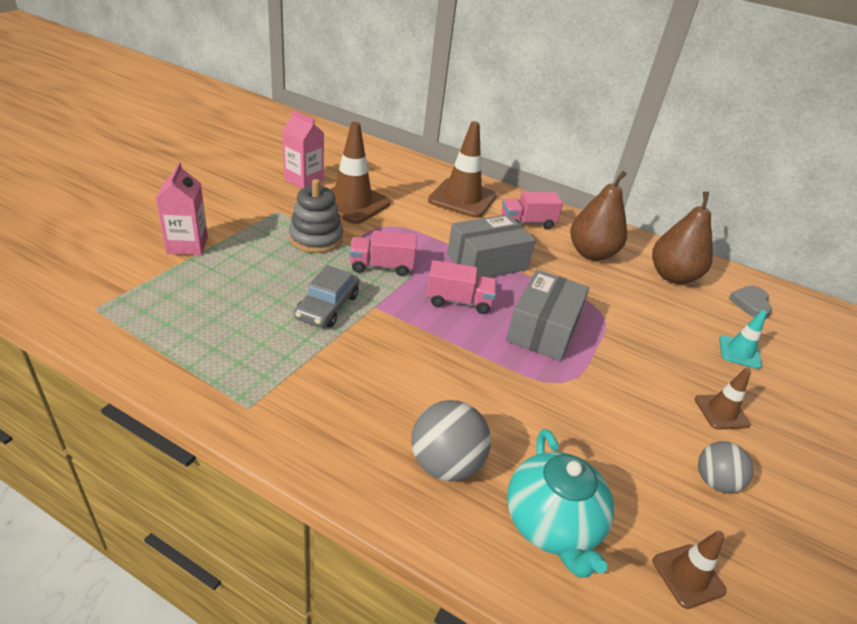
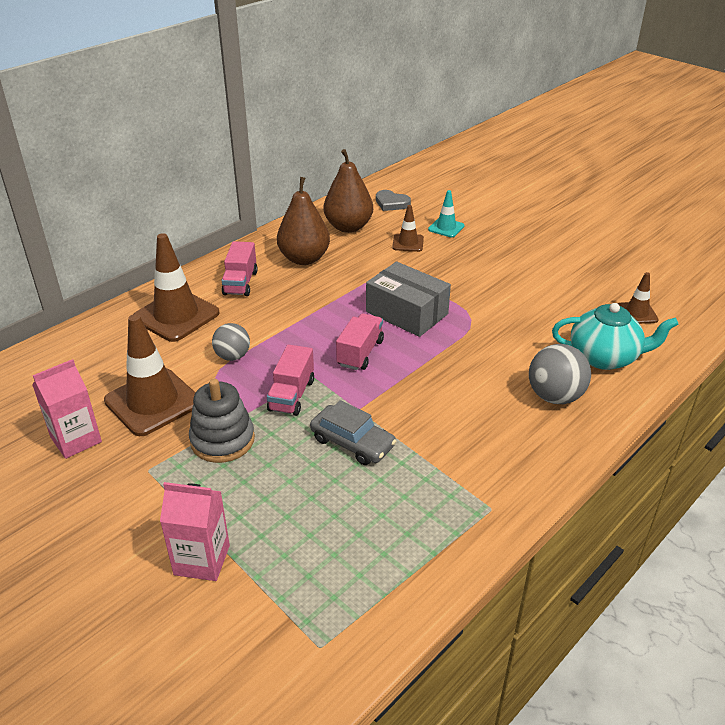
camera: 70 degrees left, 0 degrees up
grey box [447,214,536,281] -> none
brown traffic cone [695,368,751,430] -> brown traffic cone moved to [392,205,424,252]
grey ball [698,441,754,493] -> grey ball moved to [212,323,250,361]

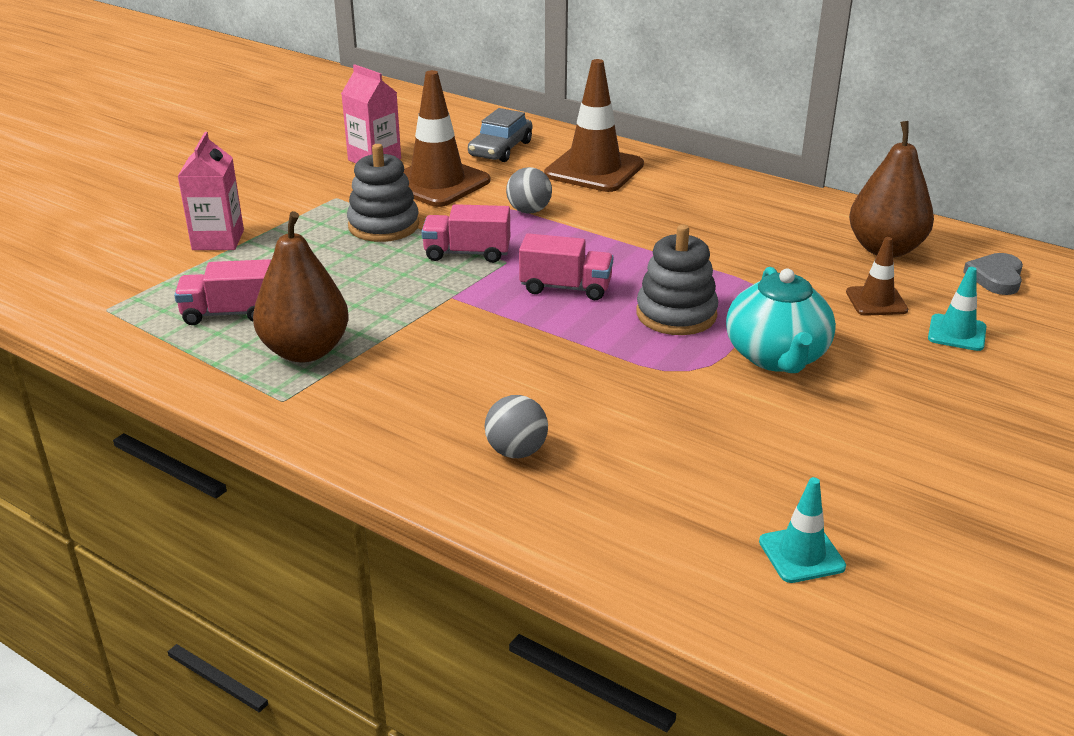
camera: 80 degrees right, 5 degrees down
pink truck [222,241,258,296] -> pink truck moved to [174,259,271,325]
brown pear [277,177,330,265] -> brown pear moved to [253,211,349,362]
grey car [310,400,396,465] -> grey car moved to [468,108,532,162]
grey box [366,261,451,337] -> grey stacking toy [636,224,718,335]
grey ball [529,344,591,404] -> grey ball [485,395,548,458], size x0.66
turquoise teapot [552,303,678,370] -> turquoise teapot moved to [726,267,836,373]
brown traffic cone [618,272,659,324] -> turquoise traffic cone [759,477,846,583]

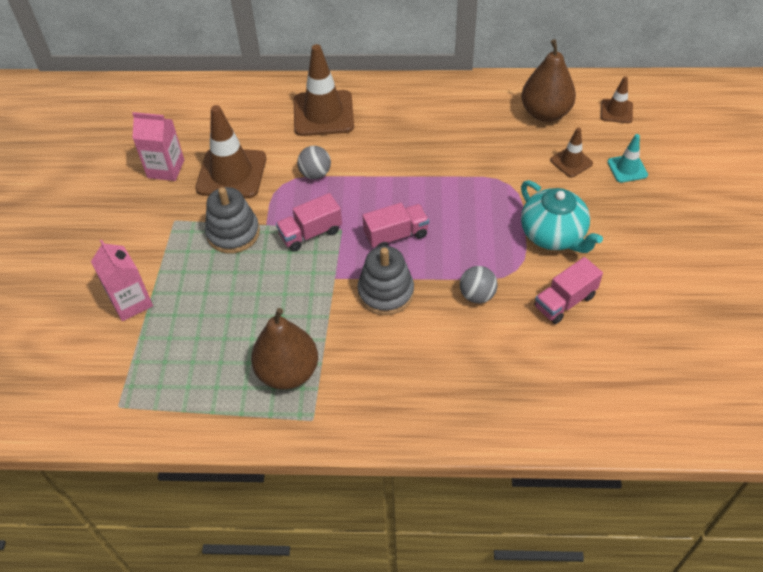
camera: 30 degrees left, 20 degrees up
pink truck [174,259,271,325] -> pink truck moved to [534,257,603,324]
grey car [468,108,532,162] -> none
grey ball [485,395,548,458] -> grey ball moved to [460,266,498,303]
grey stacking toy [636,224,718,335] -> grey stacking toy moved to [357,246,414,315]
turquoise traffic cone [759,477,846,583] -> none
grey heart [963,253,1023,295] -> brown traffic cone [601,76,633,123]

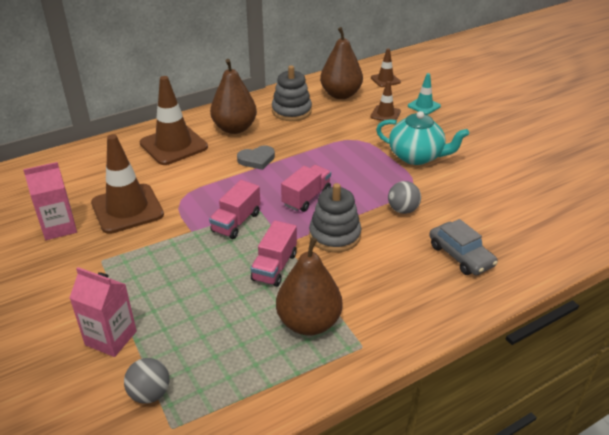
camera: 35 degrees left, 15 degrees down
grey stacking toy [205,187,260,254] -> grey stacking toy moved to [272,65,312,121]
grey ball [297,146,331,179] -> grey ball moved to [124,358,169,404]
pink truck [534,257,603,324] -> pink truck moved to [251,220,297,287]
none -> brown pear [210,59,257,134]
none -> grey heart [237,145,275,170]
none -> grey car [429,219,498,275]

